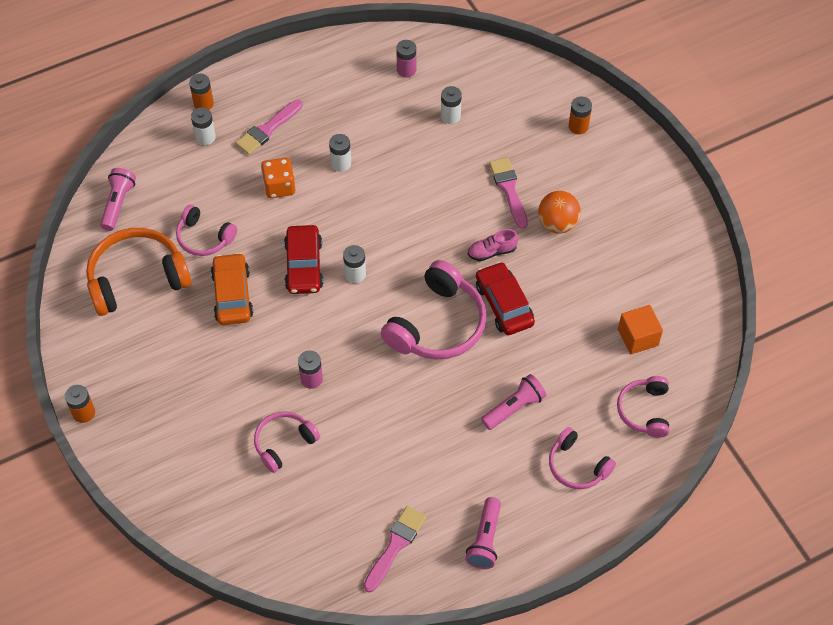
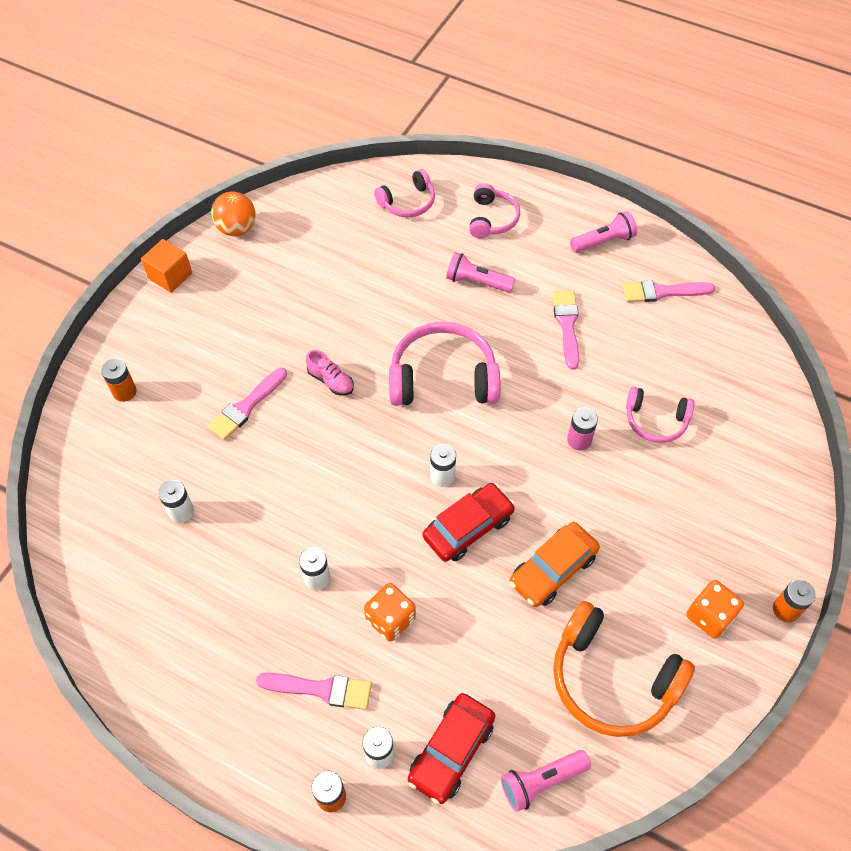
camera: 125 degrees left, 0 degrees up
pink headphones [176,205,237,256] -> none
pink battery [396,40,416,77] -> none
red car [476,262,535,335] -> red car moved to [408,693,495,804]
orange ball [538,191,581,233] -> orange ball moved to [211,192,256,236]
orange cube [618,305,663,354] -> orange cube moved to [141,239,192,293]
none -> pink brush [552,291,579,370]
none -> orange dice [686,580,744,639]

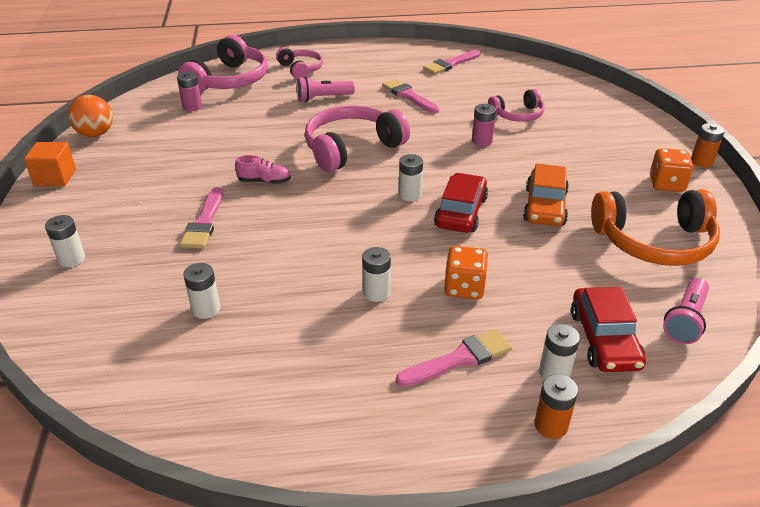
camera: 35 degrees left, 20 degrees down
orange battery [101,359,137,402] -> white battery [45,215,85,267]
pink headphones [374,169,435,217] -> pink headphones [178,35,268,93], size x1.72
pink flashlight [570,211,637,253] -> none
none -> pink battery [177,72,202,111]

